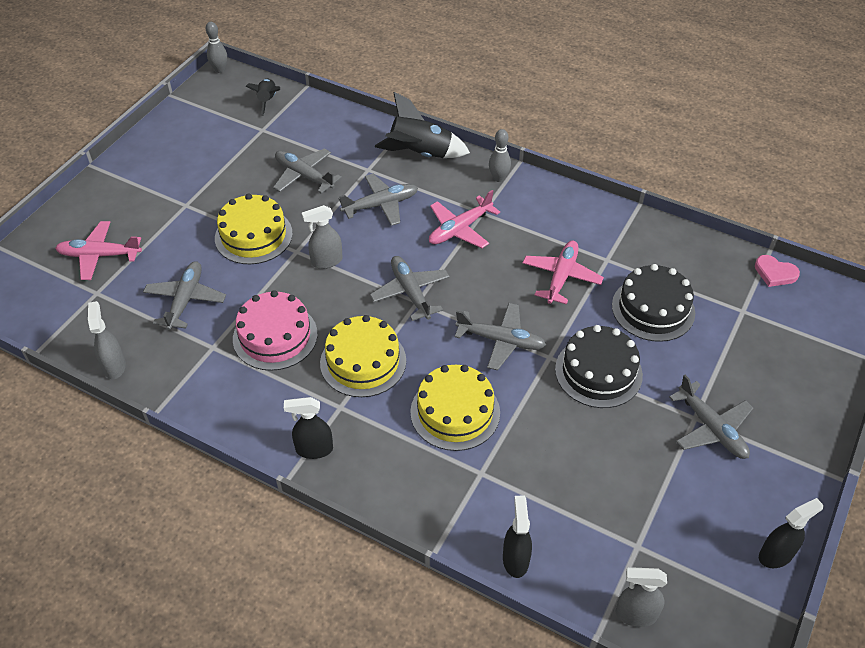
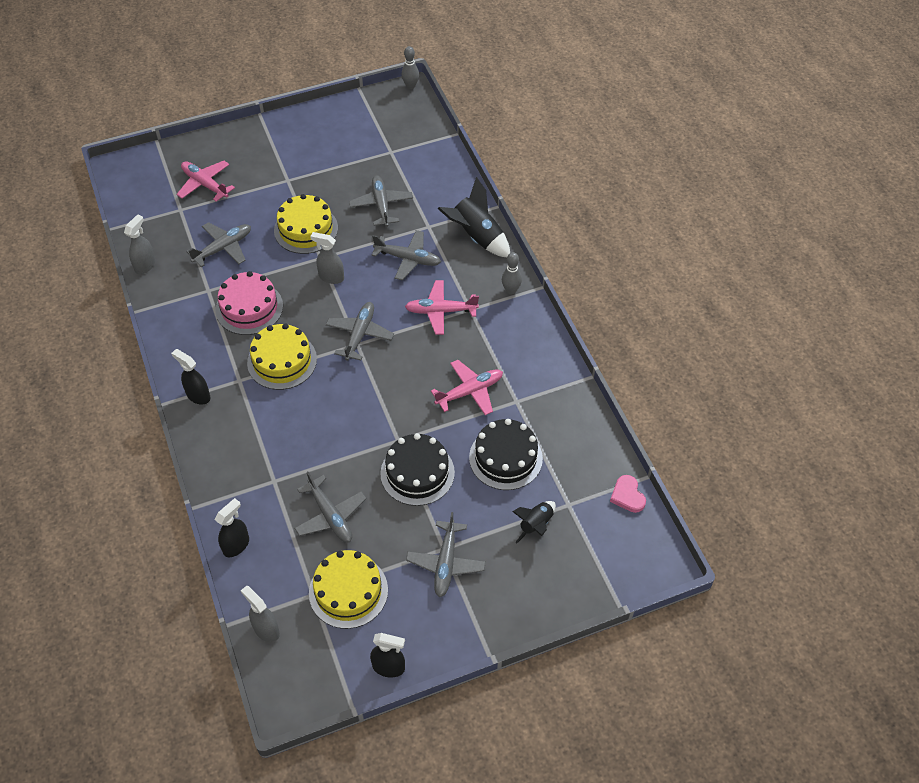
camera: 40 degrees right, 5 degrees up
black rocket [246,79,280,116] -> black rocket moved to [512,501,556,544]
yellow cake [410,365,500,451] -> yellow cake moved to [309,550,388,629]
grey plane [455,303,546,370] -> grey plane moved to [294,472,366,543]

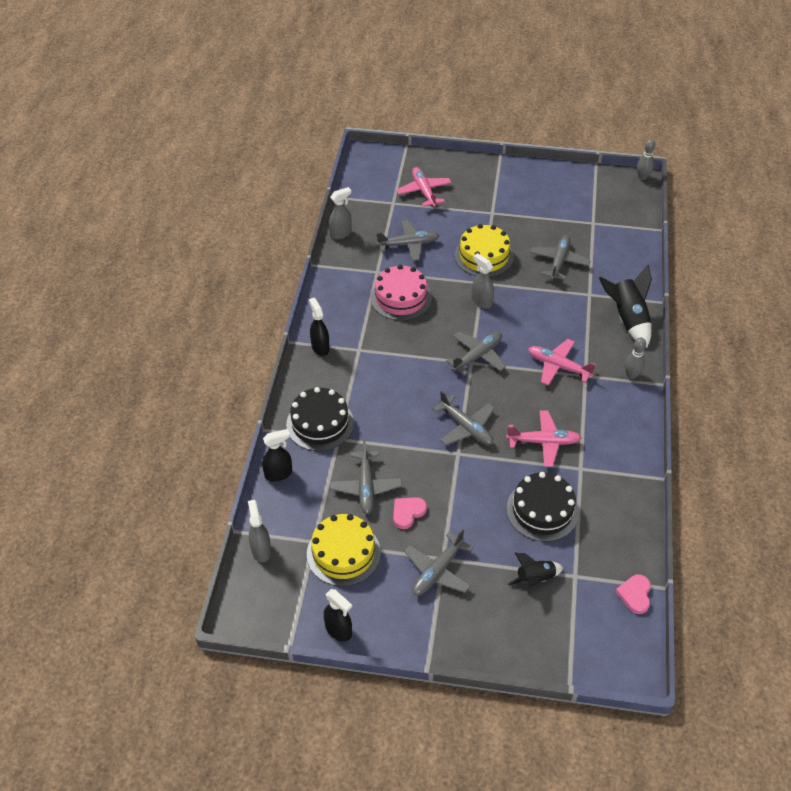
camera: 30 degrees right, 5 degrees down
yellow cake [247,324,317,390] -> none
grey plane [372,230,441,280] -> grey plane moved to [433,390,495,445]
black cake [380,433,455,506] -> black cake moved to [286,387,354,451]
none -> pink heart [393,497,427,529]

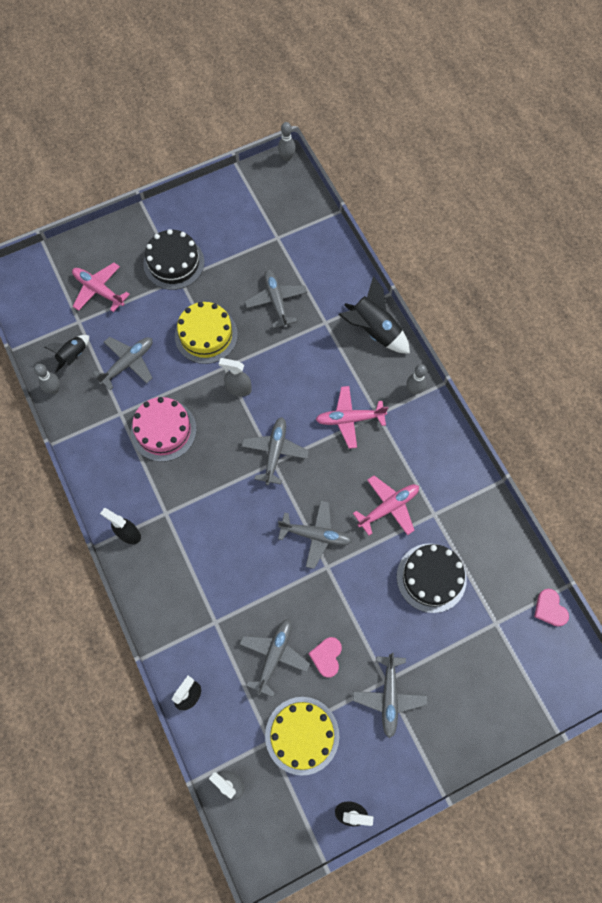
camera: 35 degrees left, 20 degrees up
black cake [286,387,354,451] -> black cake moved to [143,229,204,290]
grey spray bottle [329,187,352,239] -> grey bowling pin [34,364,60,394]
grey plane [330,441,402,514] -> grey plane turned 120 degrees counterclockwise [240,619,310,697]
black rocket [508,553,563,587] -> black rocket moved to [45,335,89,373]

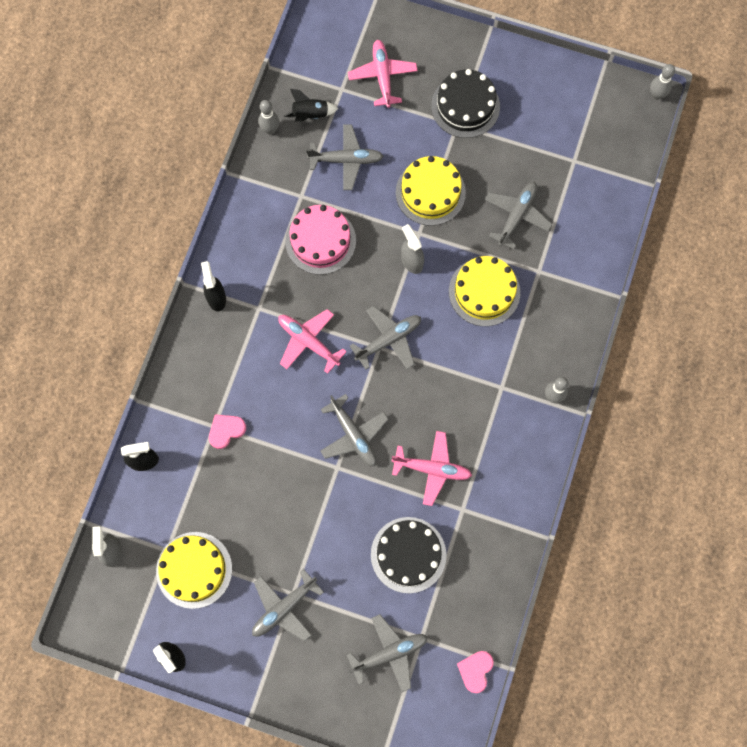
camera: 45 degrees right, 5 degrees up
grey plane [240,619,310,697] -> grey plane moved to [347,614,428,692]
pink heart [309,637,342,678] -> pink heart moved to [209,414,246,449]
pink plane [315,386,388,449] -> pink plane moved to [278,309,347,374]
black rocket [338,276,410,354] -> none
none -> yellow cake [449,256,520,326]

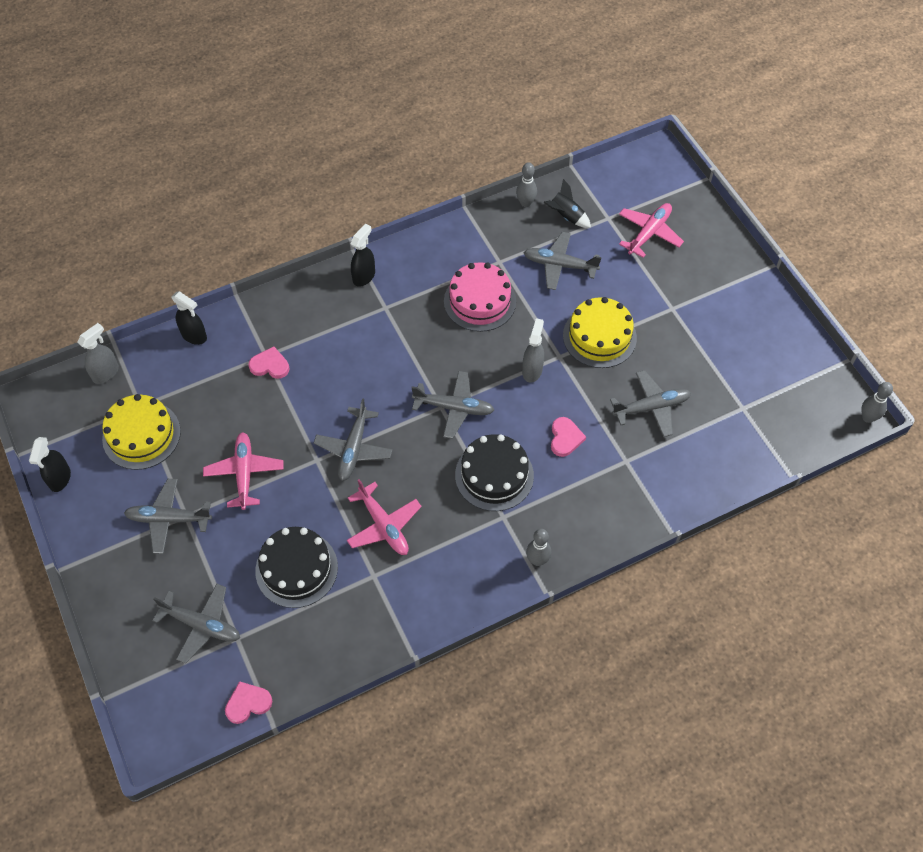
camera: 45 degrees right, 15 degrees down
pink plane [278,309,347,374] -> pink plane moved to [203,432,284,510]
grey plane [306,124,384,190] -> grey plane turned 150 degrees clockwise [523,232,602,290]
black cake [431,69,500,138] -> black cake moved to [455,434,534,511]
yellow cake [449,256,520,326] -> pink heart [551,417,586,457]

